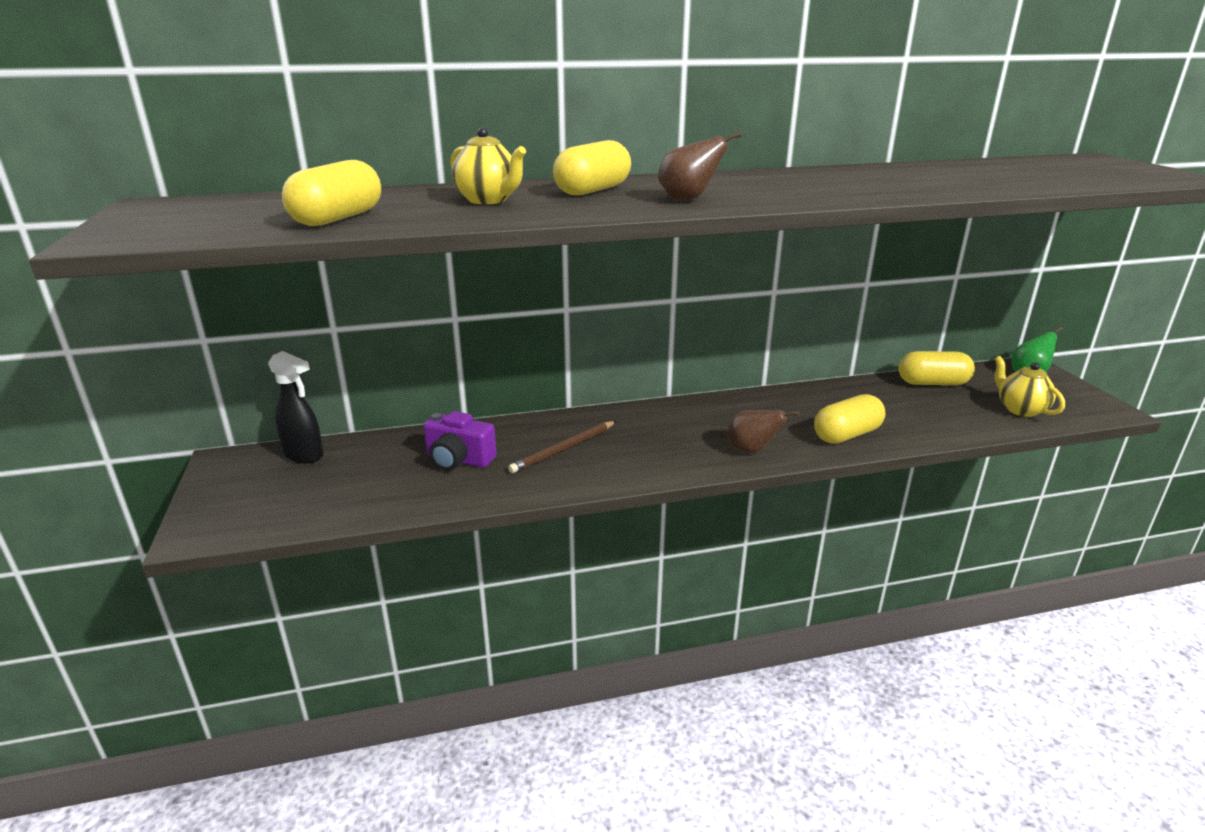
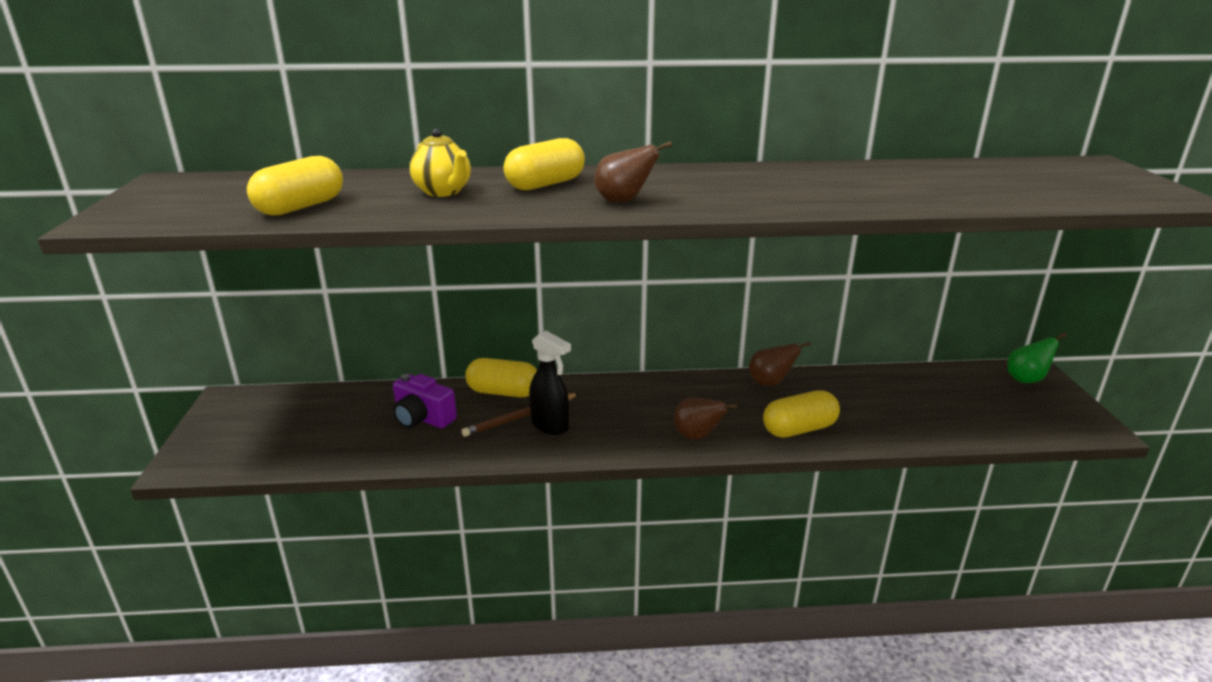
camera: 10 degrees right, 0 degrees up
black spray bottle [268,351,324,464] -> black spray bottle moved to [529,331,571,435]
yellow capsule [898,351,975,385] -> yellow capsule moved to [465,358,537,397]
yellow teapot [995,356,1065,417] -> none
none -> brown pear [749,342,811,386]

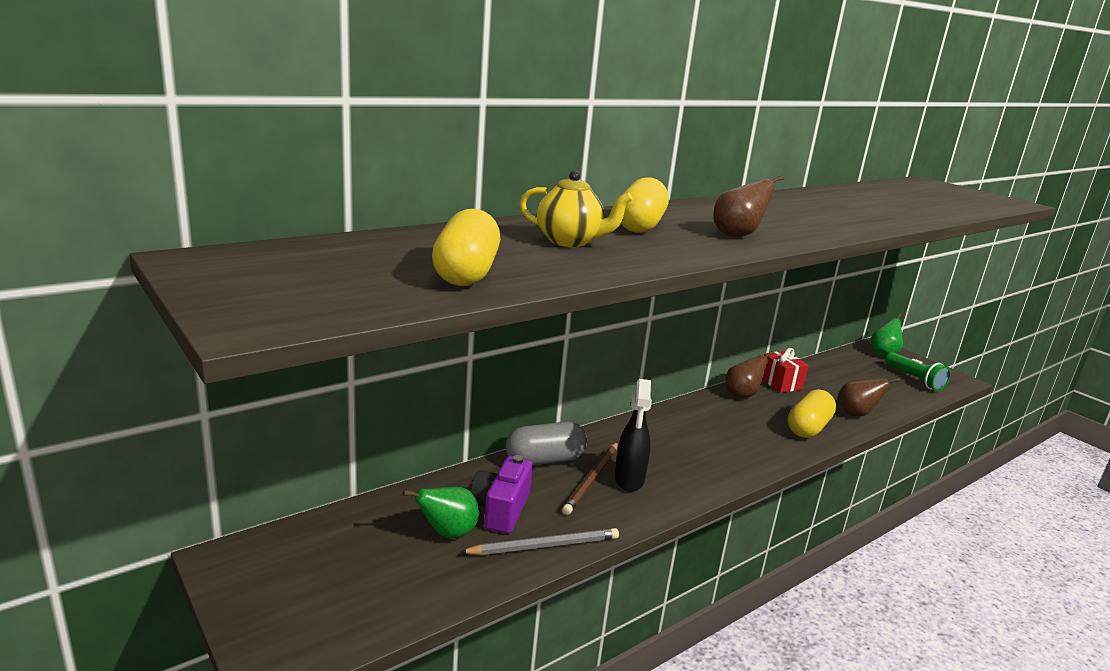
camera: 35 degrees left, 5 degrees down
purple camera [393,374,457,428] -> purple camera turned 105 degrees clockwise [471,455,533,533]
yellow capsule [465,358,537,397] -> grey capsule [506,422,587,466]
black spray bottle [529,331,571,435] -> black spray bottle turned 90 degrees clockwise [615,379,652,492]
brown pear [674,397,738,440] -> brown pear moved to [837,378,901,416]
none -> green pear [403,487,479,538]
none -> grey pencil [460,528,619,555]
none -> red gift [762,348,809,393]
none -> green flashlight [885,352,951,391]

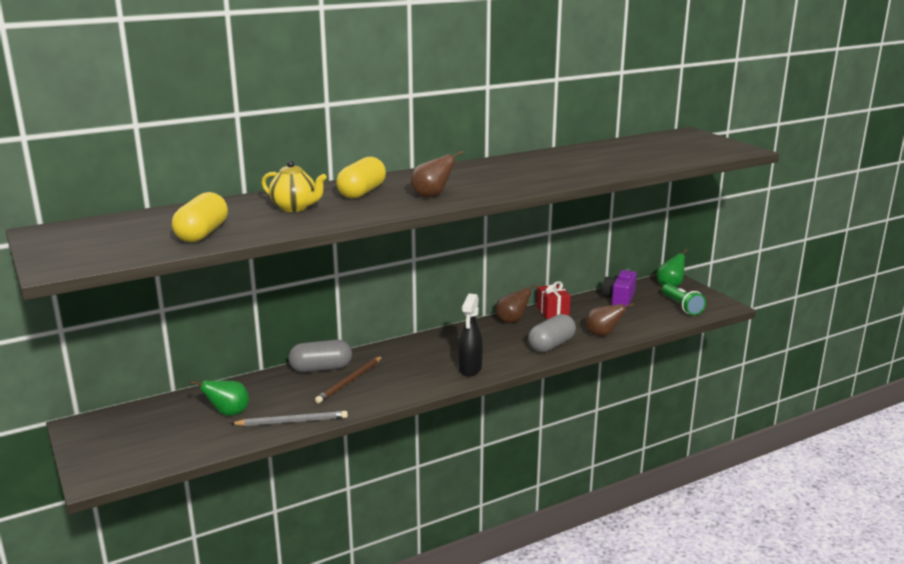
camera: 10 degrees right, 0 degrees up
purple camera [471,455,533,533] -> purple camera moved to [602,269,637,308]
black spray bottle [615,379,652,492] -> black spray bottle moved to [459,294,483,376]
yellow capsule [787,389,836,438] -> grey capsule [528,314,576,353]

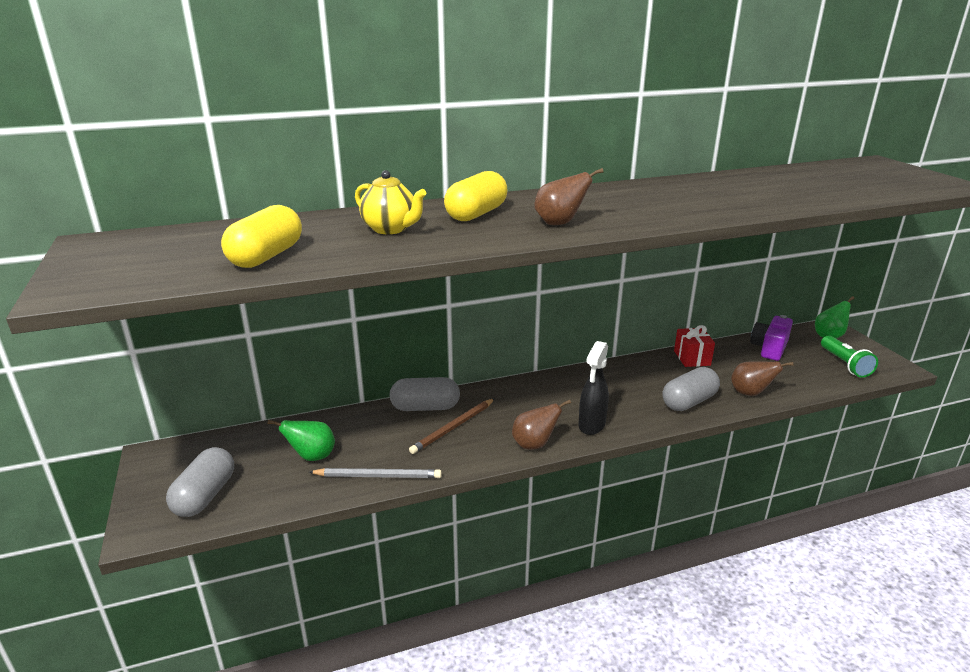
camera: 10 degrees right, 5 degrees up
brown pear [496,284,537,323] -> brown pear moved to [512,399,571,450]
none -> grey capsule [166,447,234,517]

